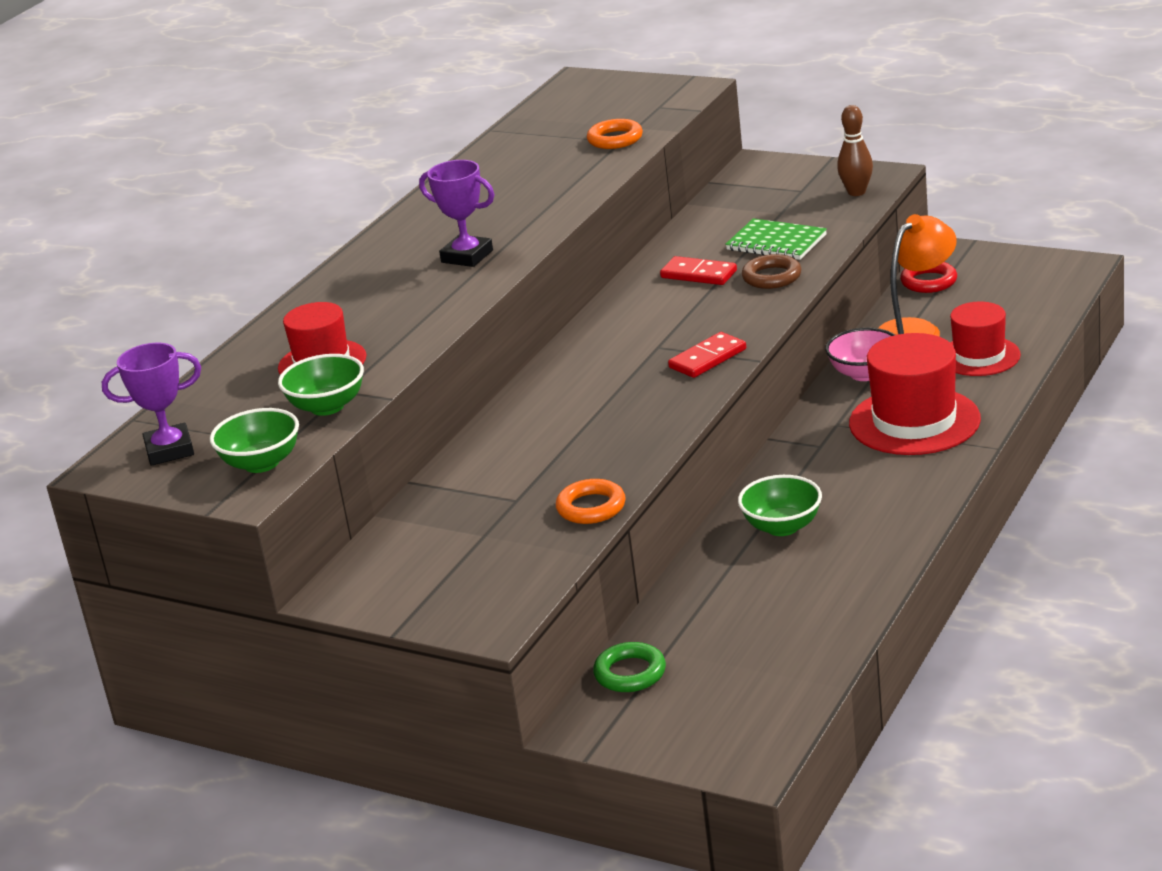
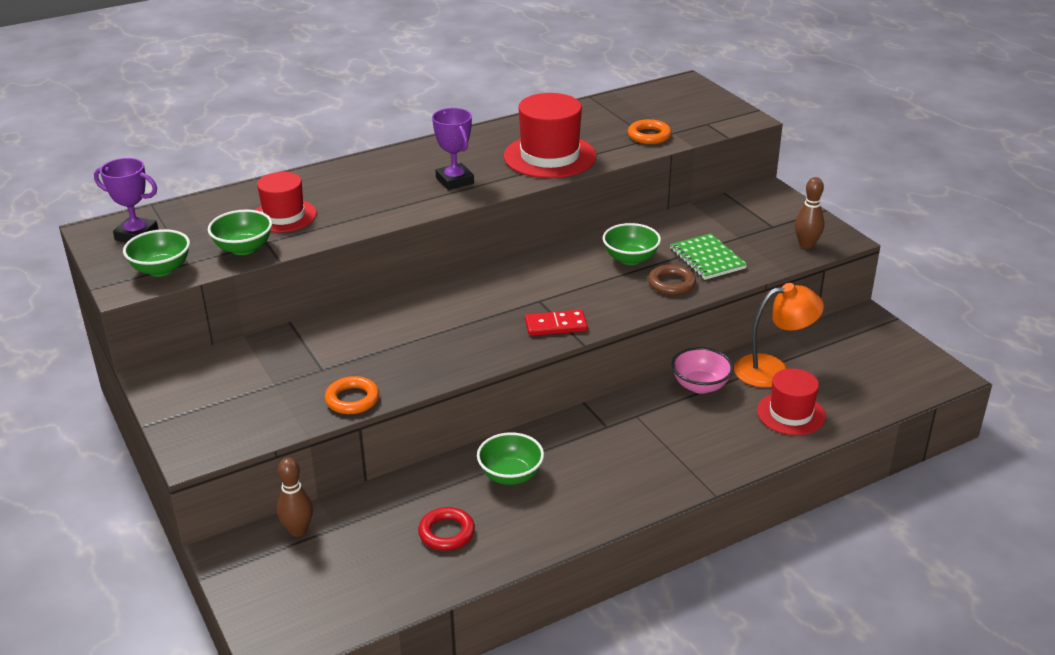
camera: 30 degrees right, 5 degrees up
green ring [593,642,666,692] -> brown bowling pin [277,458,313,537]
red domino [660,256,737,285] -> green bowl [602,223,661,265]
red hat [849,333,981,455] -> red hat moved to [504,93,597,178]
red ring [900,262,957,293] -> red ring moved to [418,507,475,551]

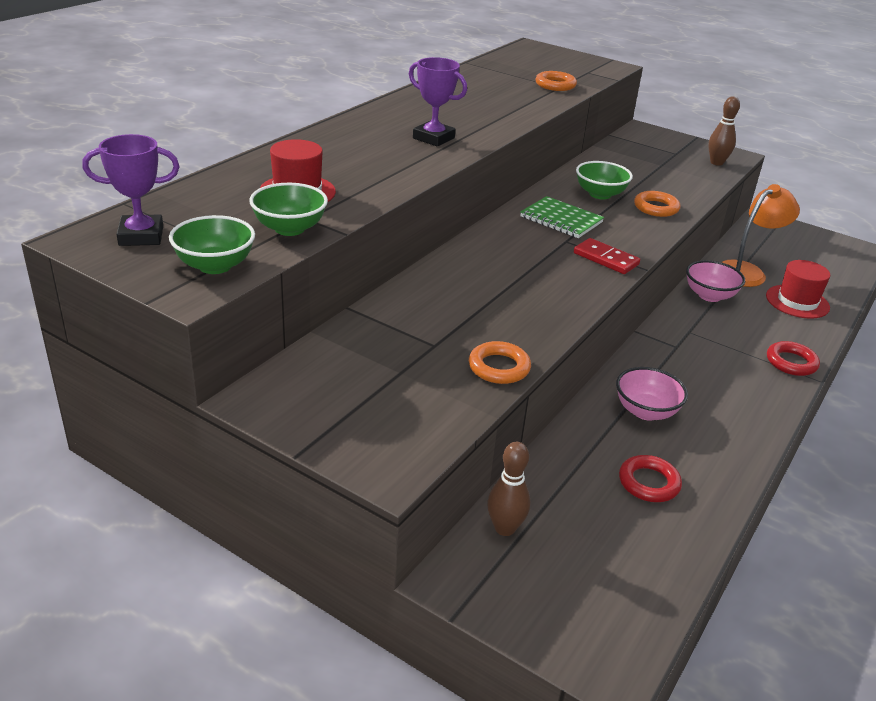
camera: 30 degrees left, 0 degrees up
green bowl [477,432,544,485] -> pink bowl [616,367,688,421]
red hat [504,93,597,178] -> none
red domino [525,310,588,336] -> red domino turned 75 degrees clockwise [574,238,640,274]
brown ring [648,264,696,295] -> orange ring [634,191,680,217]
green notebook [670,233,747,280] -> green notebook moved to [520,196,604,238]
none -> red ring [767,341,820,376]

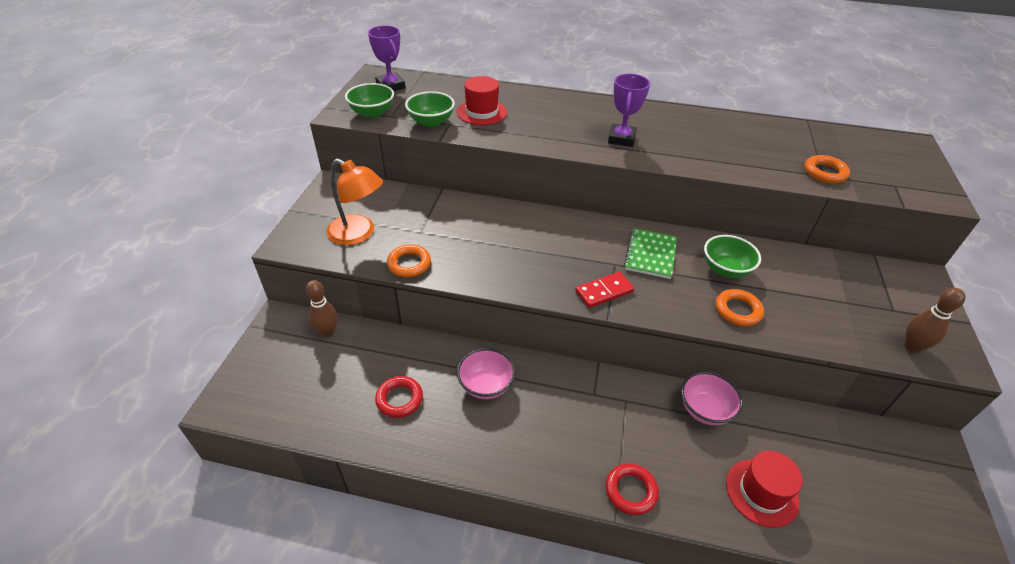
camera: 70 degrees right, 10 degrees up
red domino [574,238,640,274] -> red domino turned 45 degrees clockwise [575,272,634,308]
orange lamp [722,184,800,287] -> orange lamp moved to [326,158,383,245]

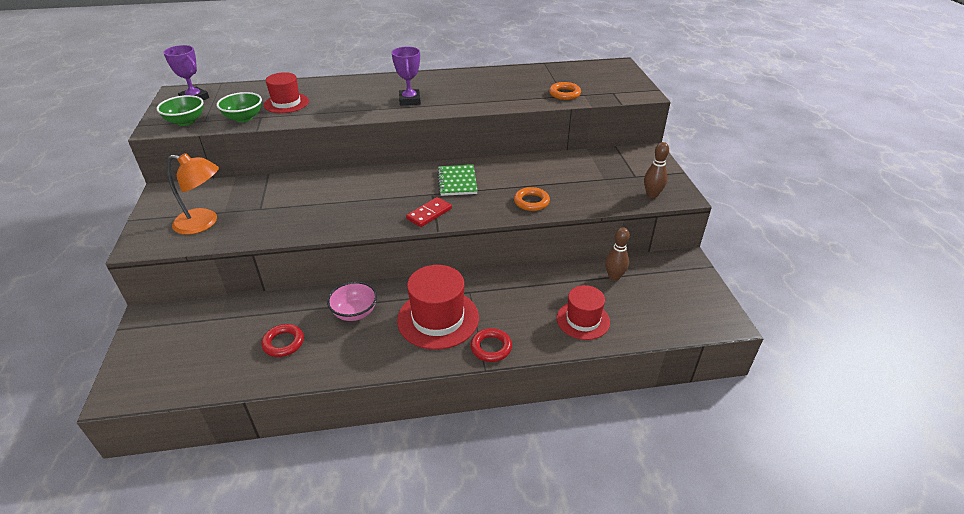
camera: 20 degrees left, 5 degrees down
brown bowling pin [306,280,338,337] -> brown bowling pin moved to [605,227,630,281]
orange ring [387,244,431,277] -> none
pink bowl [681,371,743,425] -> none
green bowl [704,235,761,278] -> none
none -> red hat [397,265,479,350]

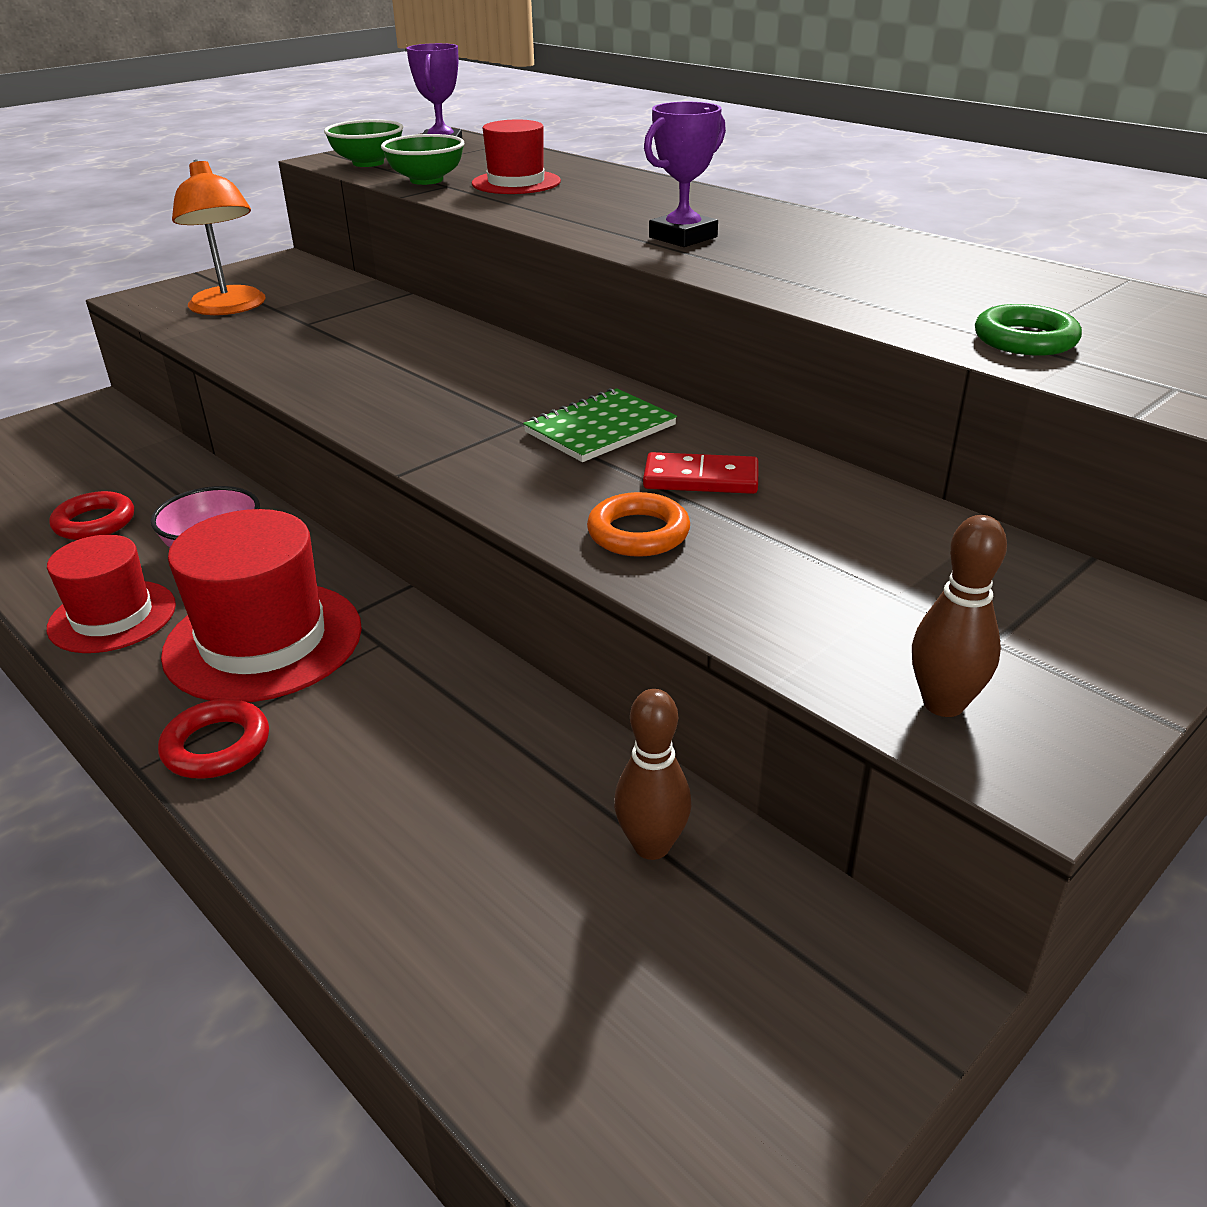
camera: 55 degrees right, 5 degrees down
red domino [406,197,452,227] -> red domino moved to [643,452,758,494]
orange ring [549,82,581,100] -> green ring [975,304,1082,356]
red hat [557,285,610,340] -> red hat moved to [47,535,176,653]

